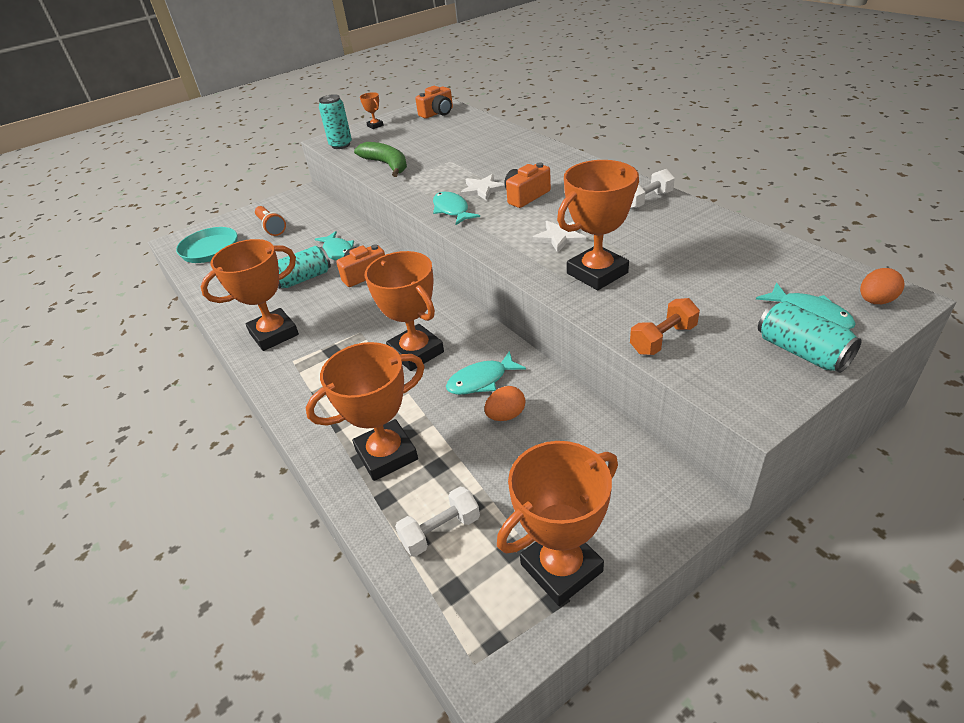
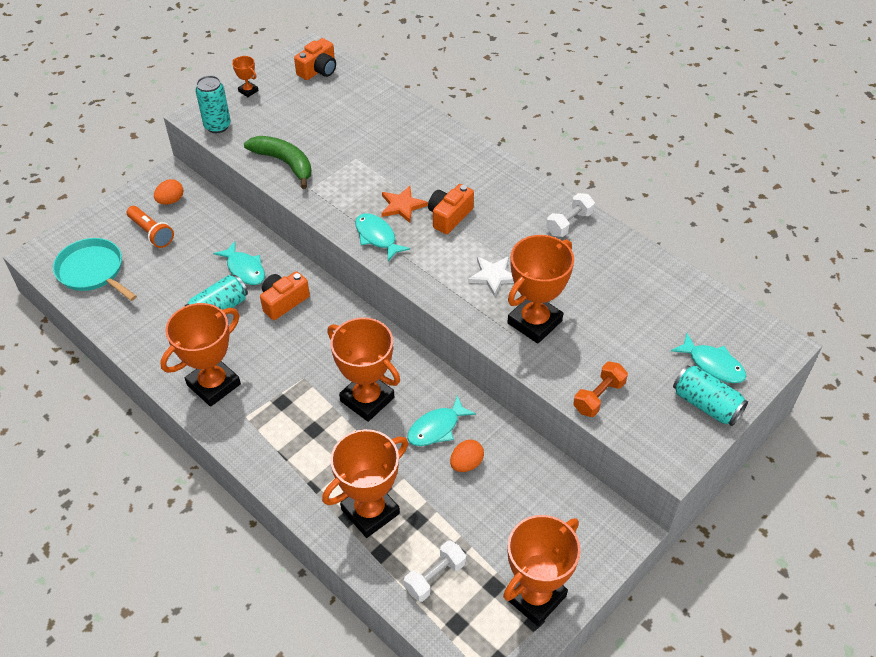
camera: 15 degrees left, 10 degrees up
white star [460,174,506,201] -> orange star [381,186,428,223]
orange egg [860,268,905,304] -> orange egg moved to [154,179,183,205]

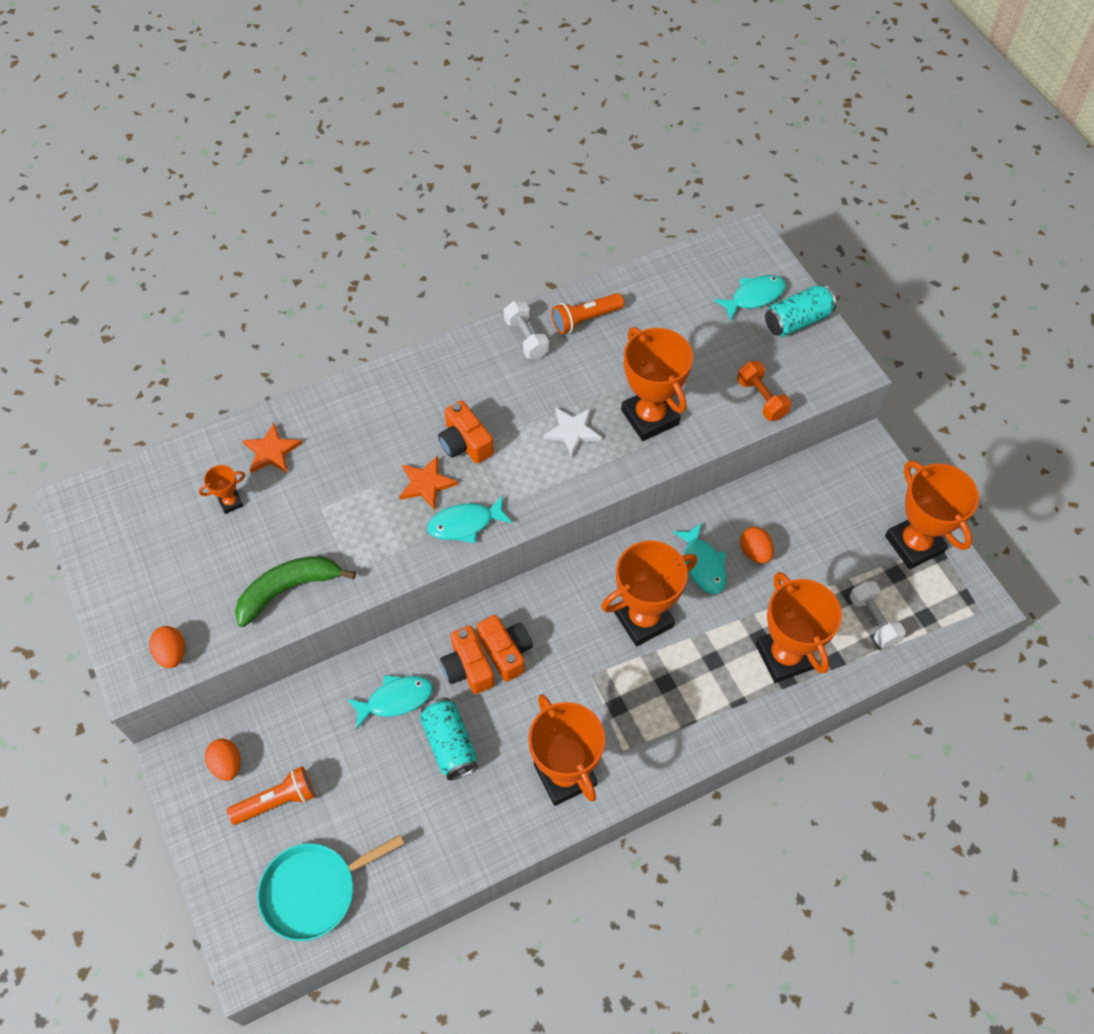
camera: 70 degrees left, 10 degrees up
turquoise can [195,75,231,133] -> orange egg [149,626,185,668]
orange trophy [232,56,258,97] -> orange trophy moved to [199,465,245,514]
orange camera [294,38,336,80] -> orange camera moved to [477,615,533,682]
none -> orange star [242,423,302,473]
none -> orange flashlight [552,293,624,334]

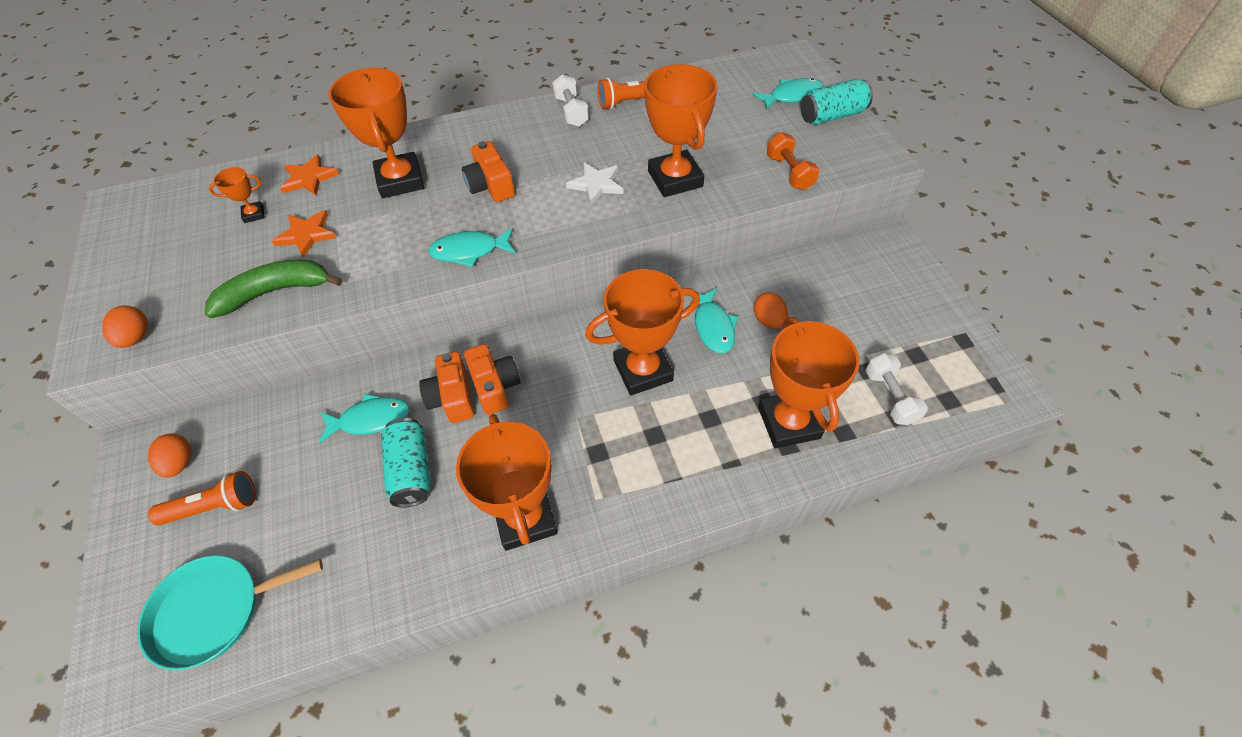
camera: 10 degrees right, 5 degrees down
orange star [399,456,458,510] -> orange star moved to [272,210,337,258]
orange trophy [885,460,979,569] -> orange trophy moved to [328,68,424,198]

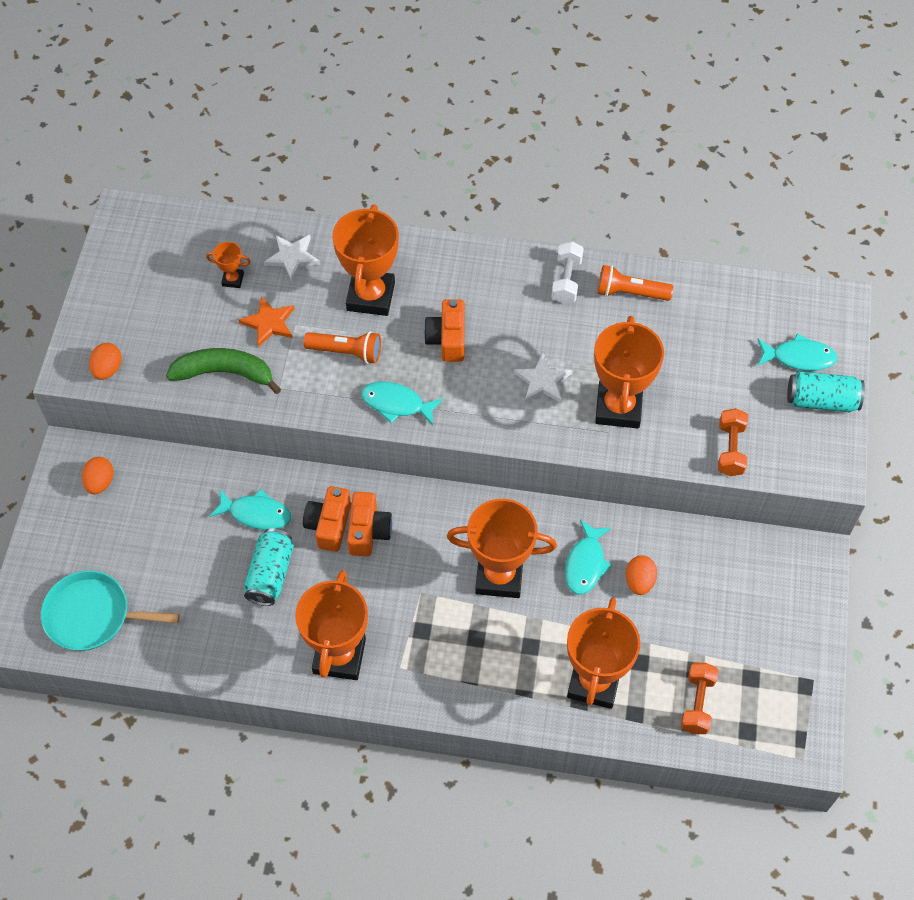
camera: 25 degrees right, 5 degrees up
orange flashlight [148,471,255,525] -> orange flashlight moved to [303,331,381,364]
orange star [280,154,339,196] -> white star [264,235,321,281]
white dumbbell [866,353,928,425] -> orange dumbbell [681,663,719,734]

